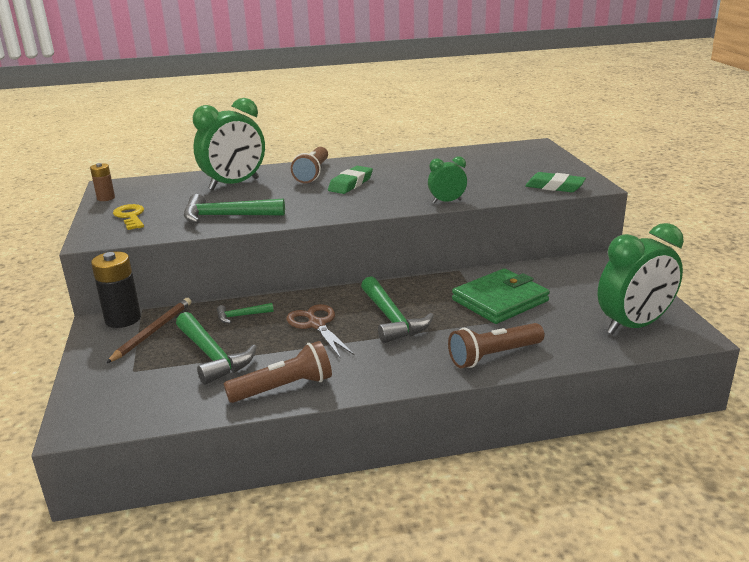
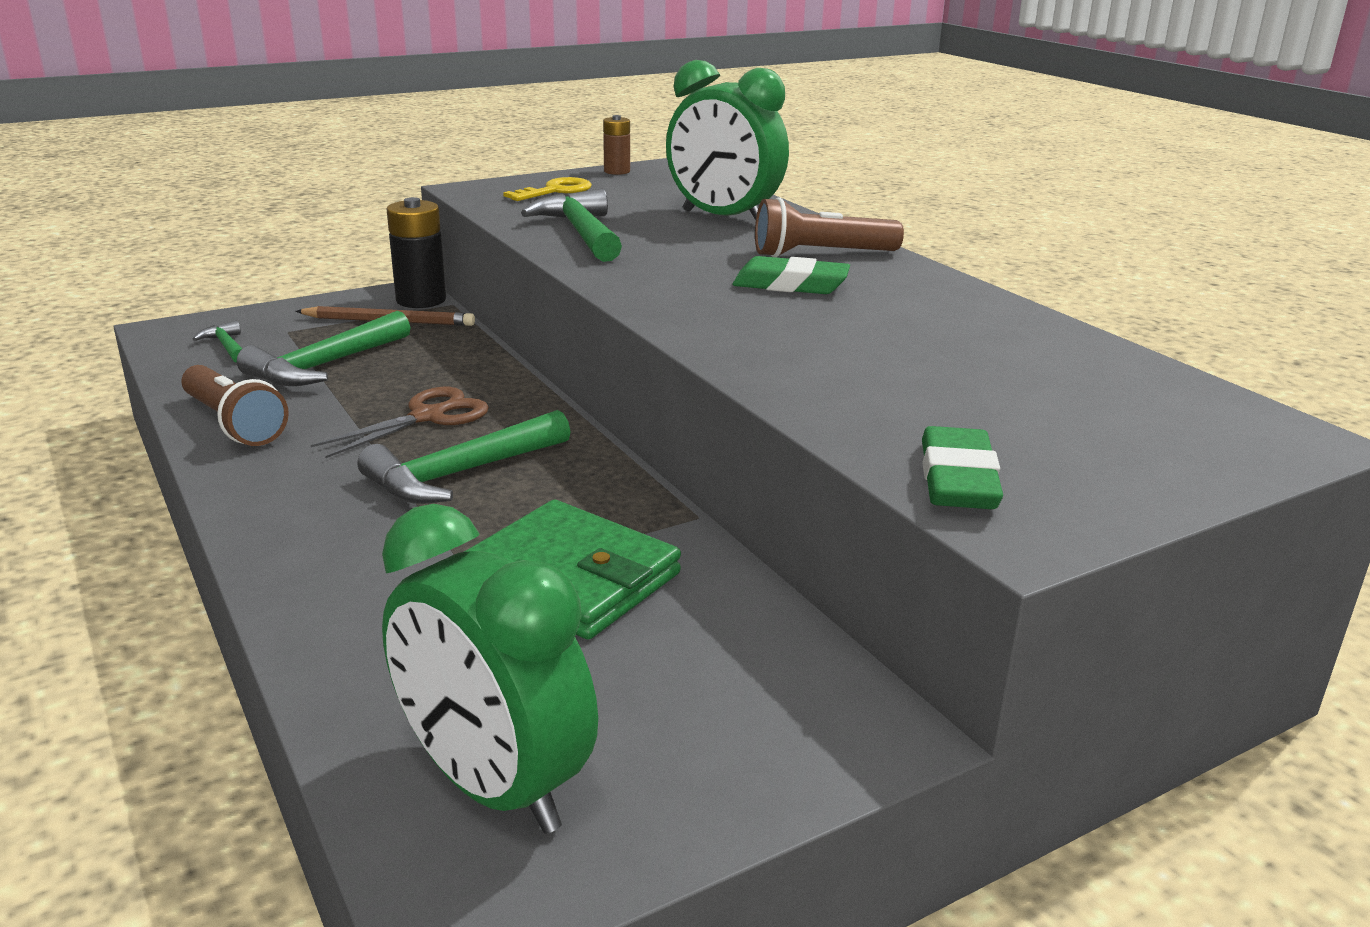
camera: 70 degrees right, 0 degrees up
green hammer [217,303,274,323] -> green hammer moved to [193,321,243,363]
green clock [428,156,467,203] -> none
brown flashlight [448,323,544,368] -> none

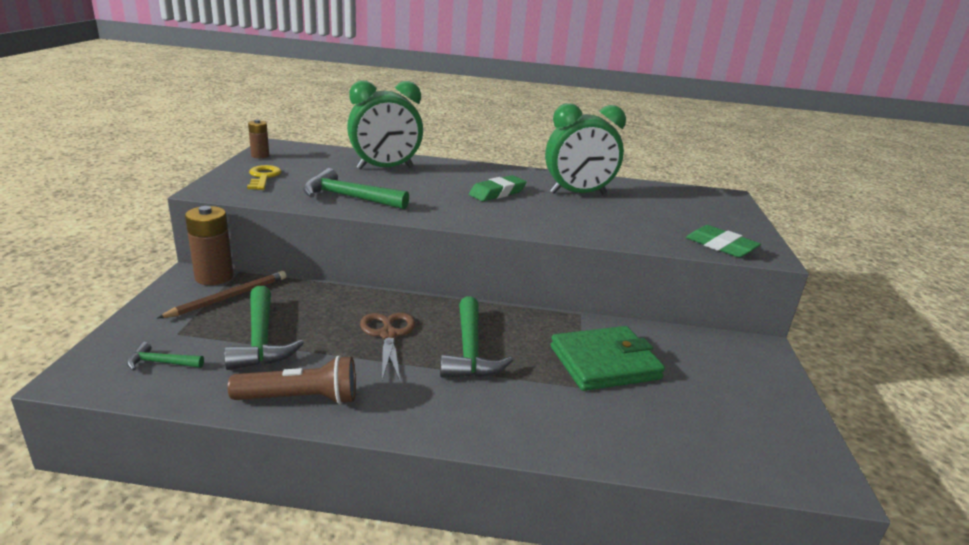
camera: 55 degrees left, 0 degrees up
green clock [382,504,598,834] -> green clock moved to [545,103,626,194]
black battery [386,197,446,308] -> brown battery [185,206,233,285]
brown flashlight [755,197,904,257] -> none

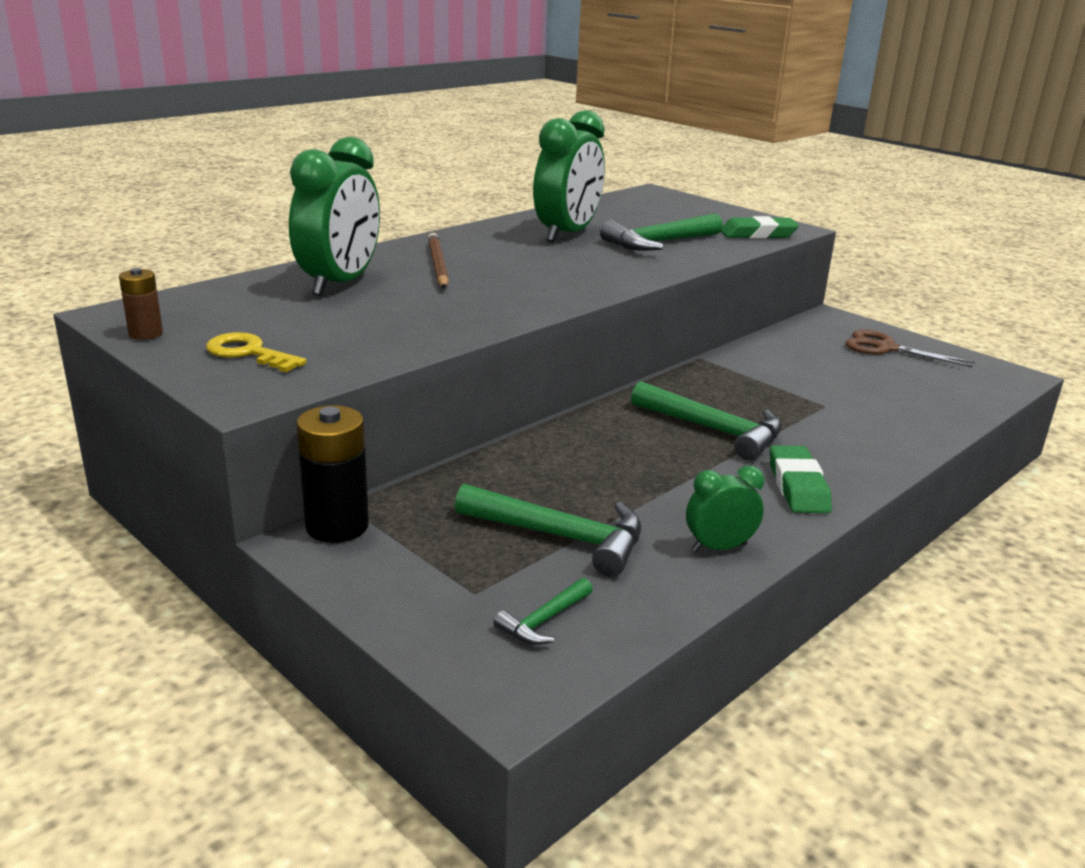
camera: 50 degrees left, 0 degrees up
brown pencil [158,271,286,318] -> brown pencil moved to [428,233,449,288]
brown battery [185,206,233,285] -> black battery [296,405,369,543]
brown flashlight [228,355,356,405] -> green clock [686,466,764,552]
green hammer [303,168,409,209] -> green hammer moved to [600,213,723,251]
brown scissors [360,312,415,381] -> brown scissors moved to [845,329,975,367]
green eraser [469,175,527,201] -> green eraser moved to [770,445,832,513]
green wallet [550,326,665,391] -> none

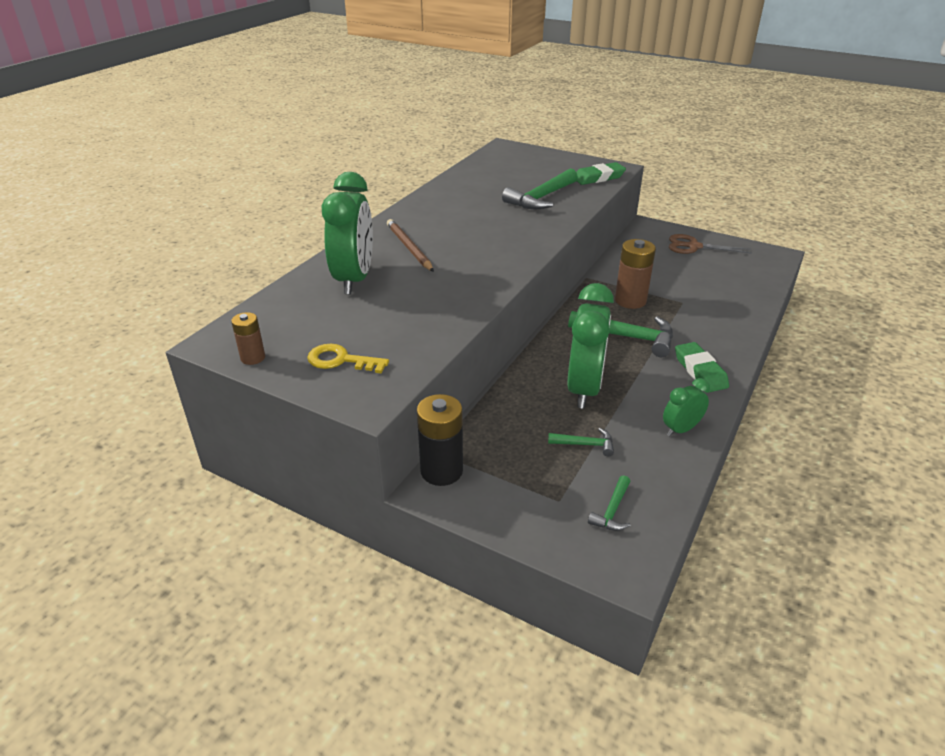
camera: 15 degrees left, 10 degrees up
green hammer [455,484,641,577] -> green hammer [548,428,614,457], size x0.52
green clock [533,110,605,242] -> green clock moved to [567,283,614,409]
none -> brown battery [615,239,656,309]

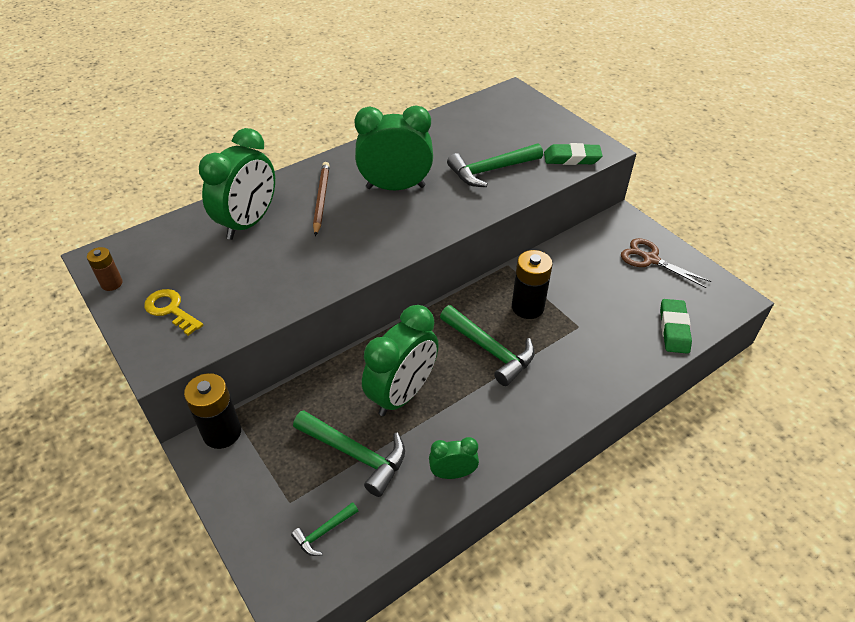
camera: 25 degrees right, 10 degrees up
green hammer [548,428,614,457] -> green hammer [293,410,405,497], size x1.94
brown battery [615,239,656,309] -> black battery [512,250,553,319]
green eraser [675,342,729,392] -> green eraser moved to [660,299,692,354]
none -> green clock [354,106,433,190]

